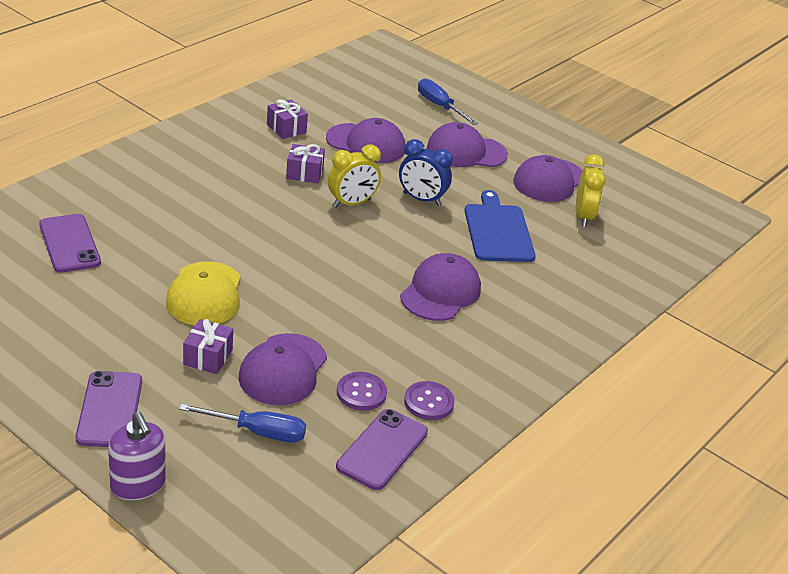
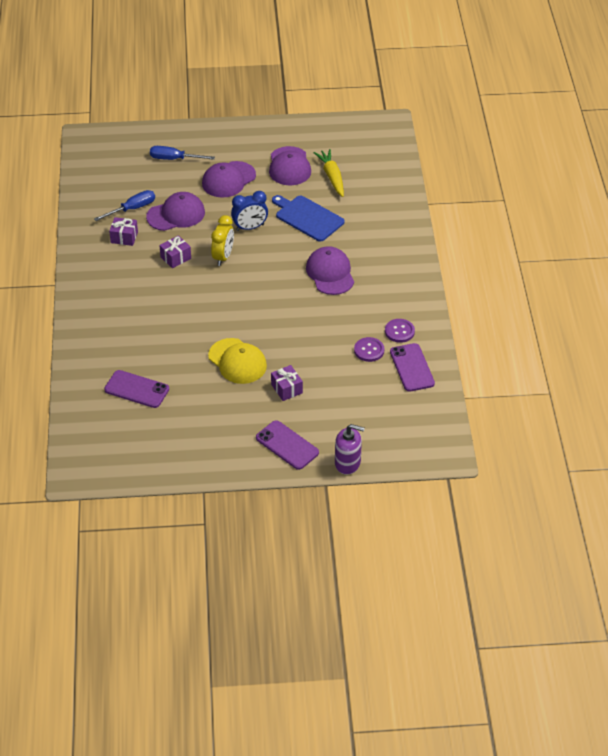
camera: 40 degrees left, 10 degrees up
blue screwdriver [179,404,306,443] -> blue screwdriver moved to [94,190,155,221]
purple cap [238,333,327,405] -> none
yellow clock [575,154,605,227] -> yellow carrot [314,149,344,197]

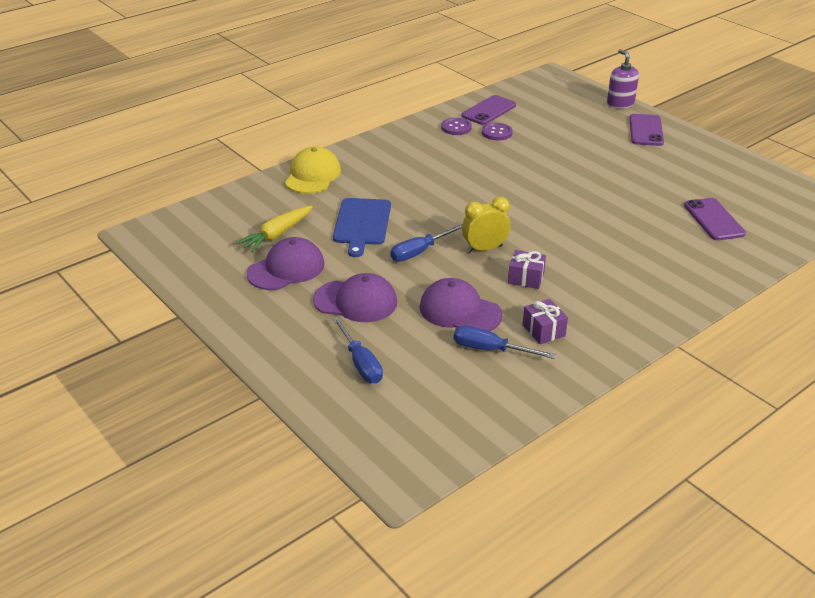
camera: 125 degrees left, 10 degrees down
yellow cap [208,338,267,384] -> yellow cap moved to [285,146,341,194]
blue clock [231,191,268,231] -> blue screwdriver [390,224,462,262]
purple gift [271,365,303,401] -> none
purple cap [306,246,354,295] -> none

